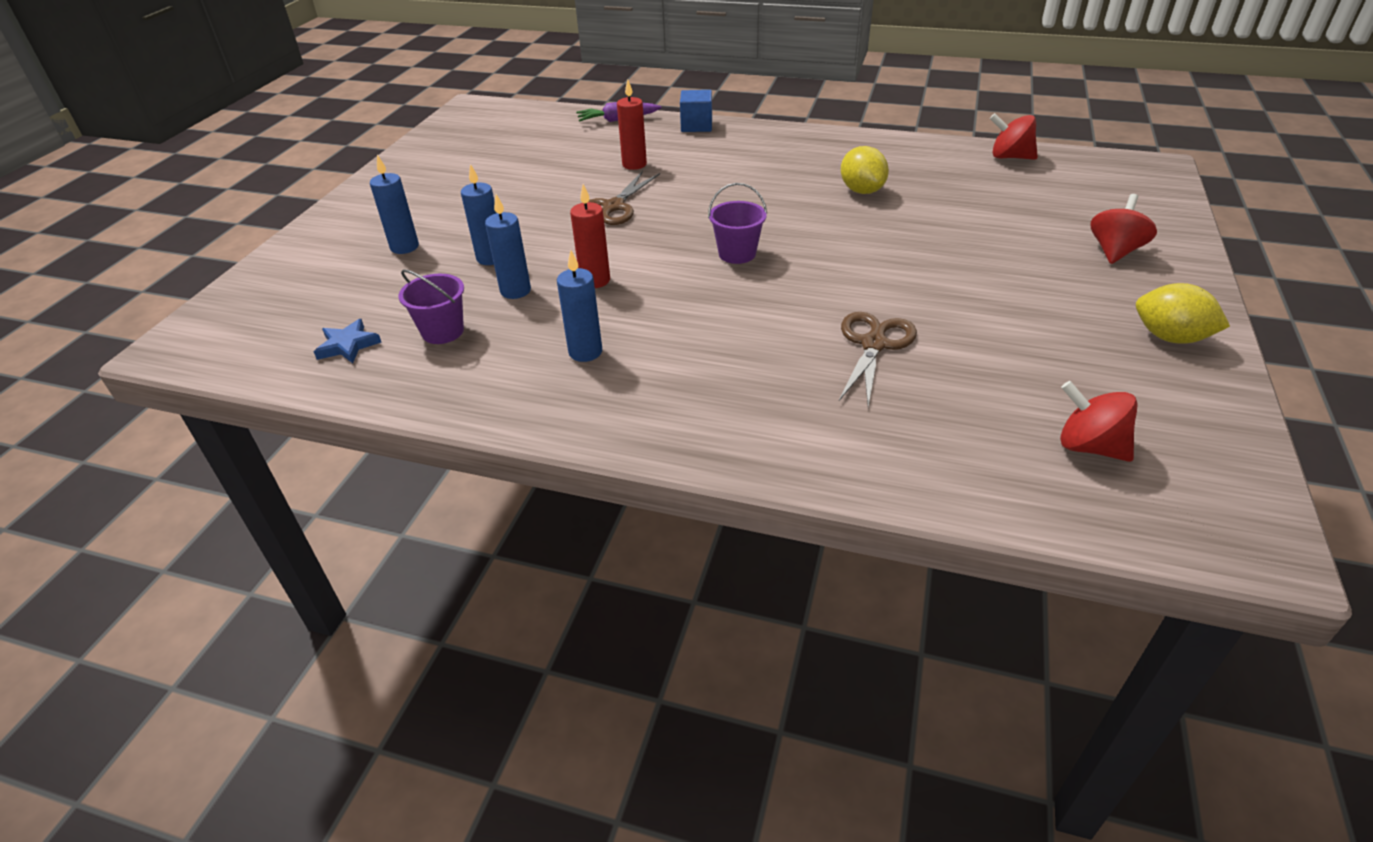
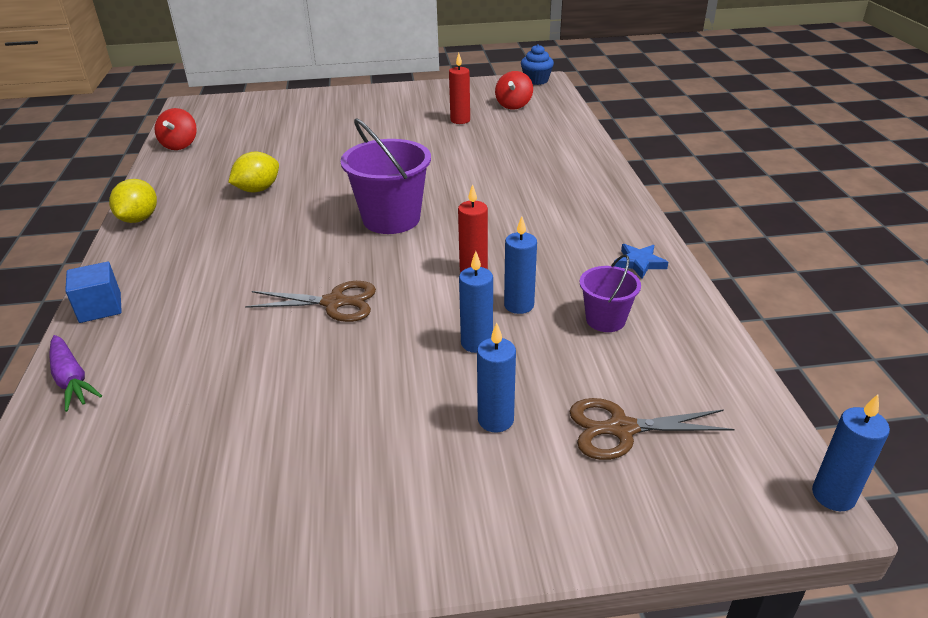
camera: 115 degrees left, 5 degrees down
blue star [314,319,382,363] -> blue star moved to [614,244,668,279]
blue candle [557,250,602,362] -> blue candle moved to [812,394,890,511]
red candle [617,79,647,170] -> red candle moved to [449,53,470,124]
purple bucket [708,183,767,264] -> purple bucket [341,119,431,234], size x1.80
brown scissors [839,312,917,407] -> brown scissors moved to [569,398,735,460]
red spinning top [1091,194,1157,264] -> none
yellow lemon [1136,283,1230,344] -> yellow lemon moved to [109,179,157,223]
none -> blue cupcake [521,44,554,85]

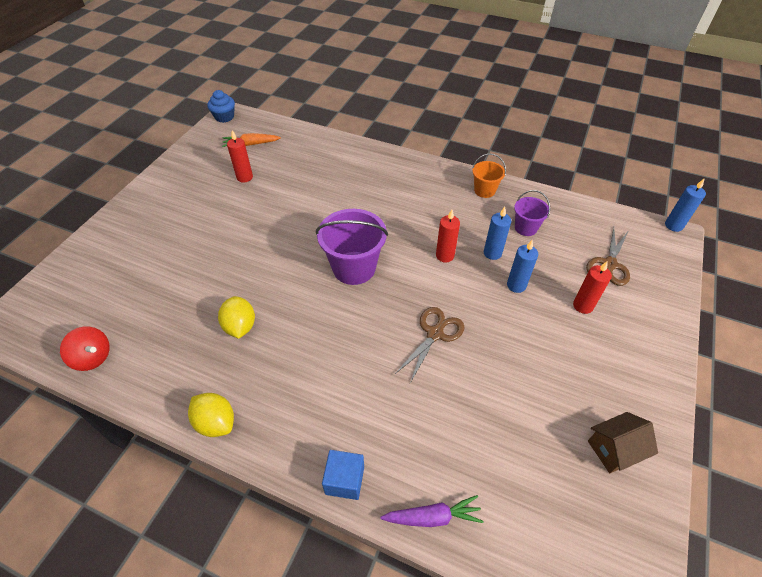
camera: 60 degrees left, 15 degrees up
blue candle [477,323,516,432] -> red candle [573,261,612,314]
red spinning top [495,71,533,110] -> orange carrot [222,133,281,147]
blue star [614,244,668,279] -> orange bucket [472,154,506,198]
none -> brown house [588,412,658,473]

